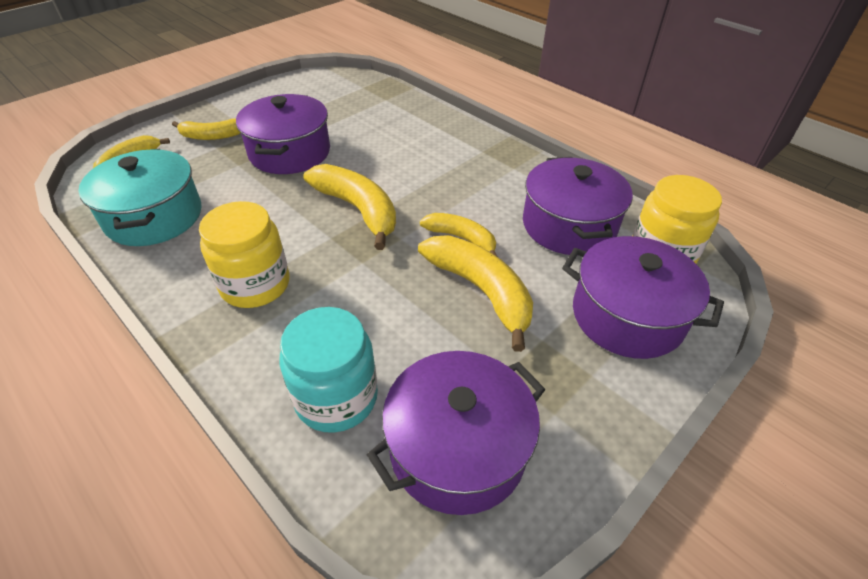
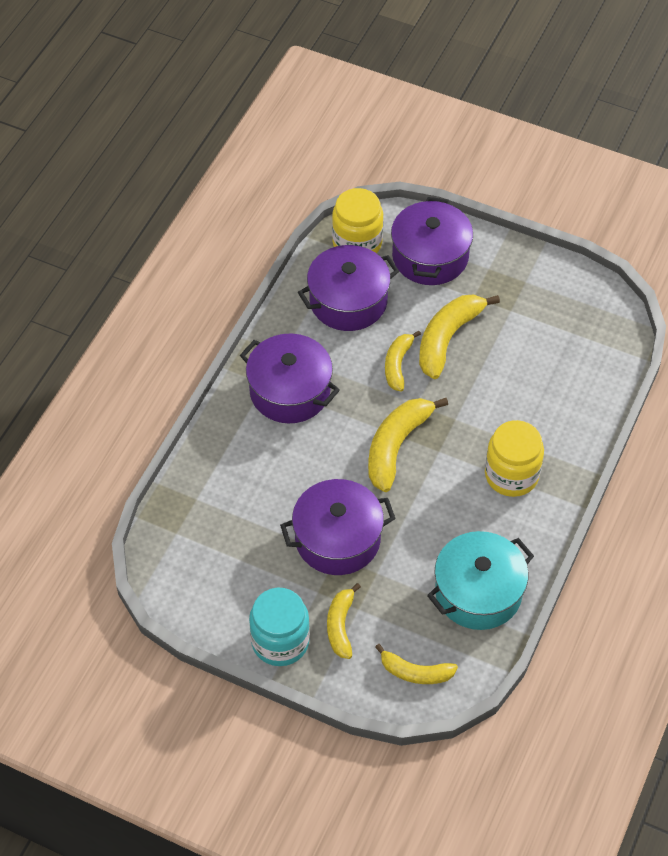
camera: 110 degrees left, 10 degrees up
yellow banana [172,119,240,140] -> yellow banana turned 150 degrees counterclockwise [327,583,361,659]
turquoise jar [280,307,378,433] -> turquoise jar moved to [249,588,310,666]
purple pot [367,351,545,515] -> purple pot moved to [240,334,340,423]

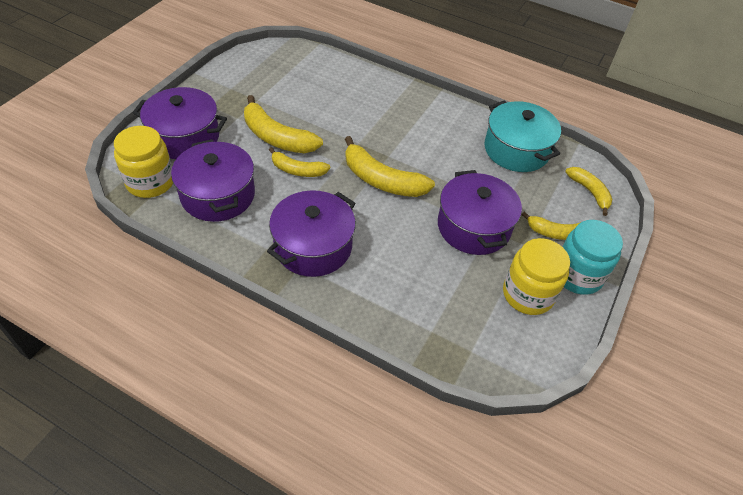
camera: 90 degrees left, 5 degrees down
yellow banana [375,644,458,684] -> yellow banana turned 45 degrees counterclockwise [565,167,612,216]
yellow jar [485,420,544,497] -> yellow jar moved to [503,238,570,315]

